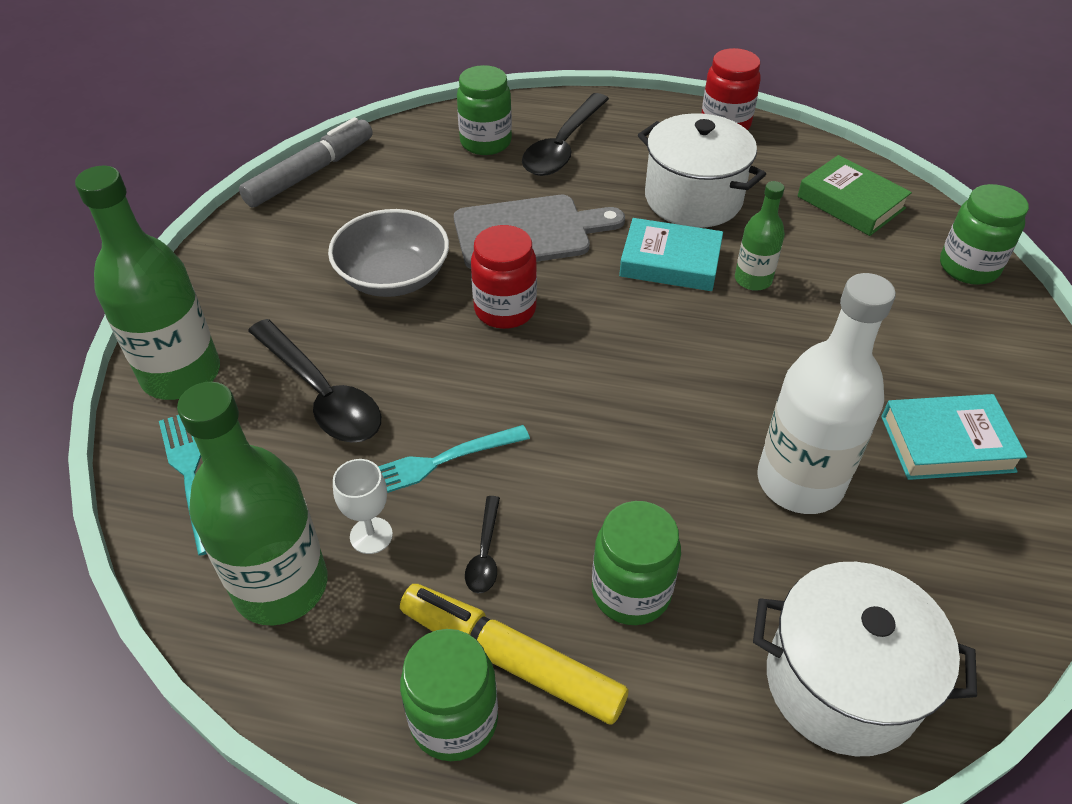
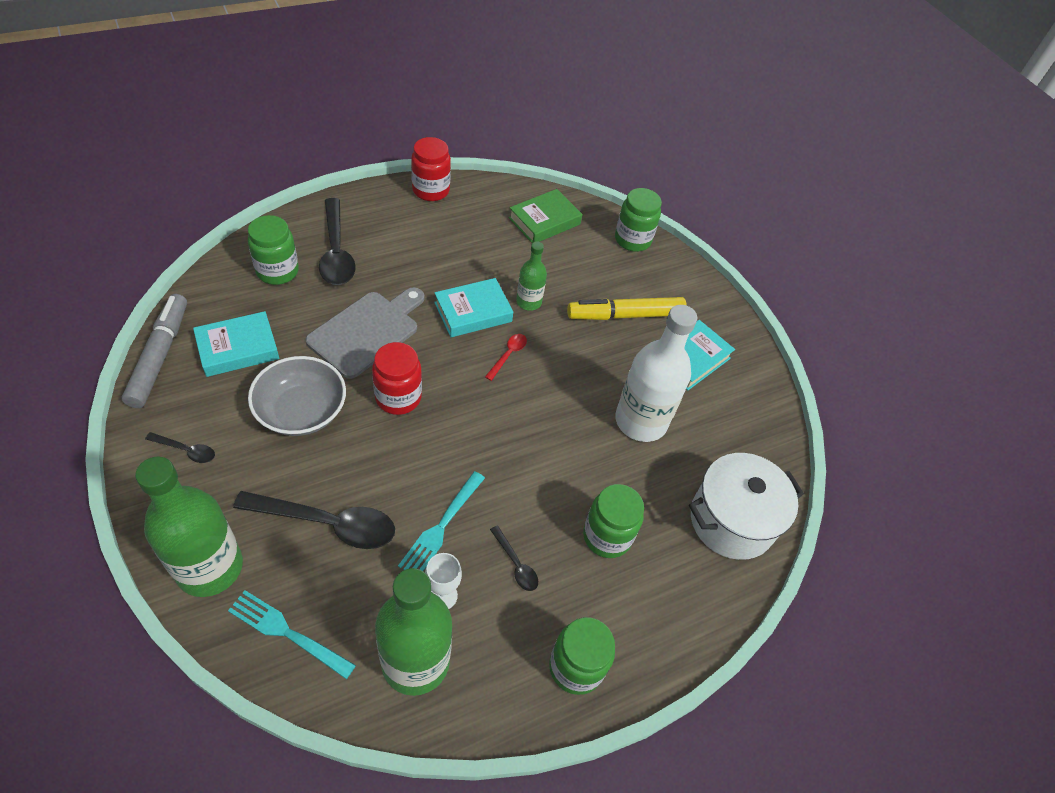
camera: 45 degrees left, 5 degrees up
yellow marker [400,584,628,725] -> yellow marker moved to [567,297,687,320]
white pot [638,113,766,228] -> none
green book [797,155,912,236] -> green book turned 45 degrees counterclockwise [509,189,582,243]
none -> black spoon [145,432,215,463]
none -> turquoise book [193,311,279,377]
none -> red spoon [485,334,527,381]

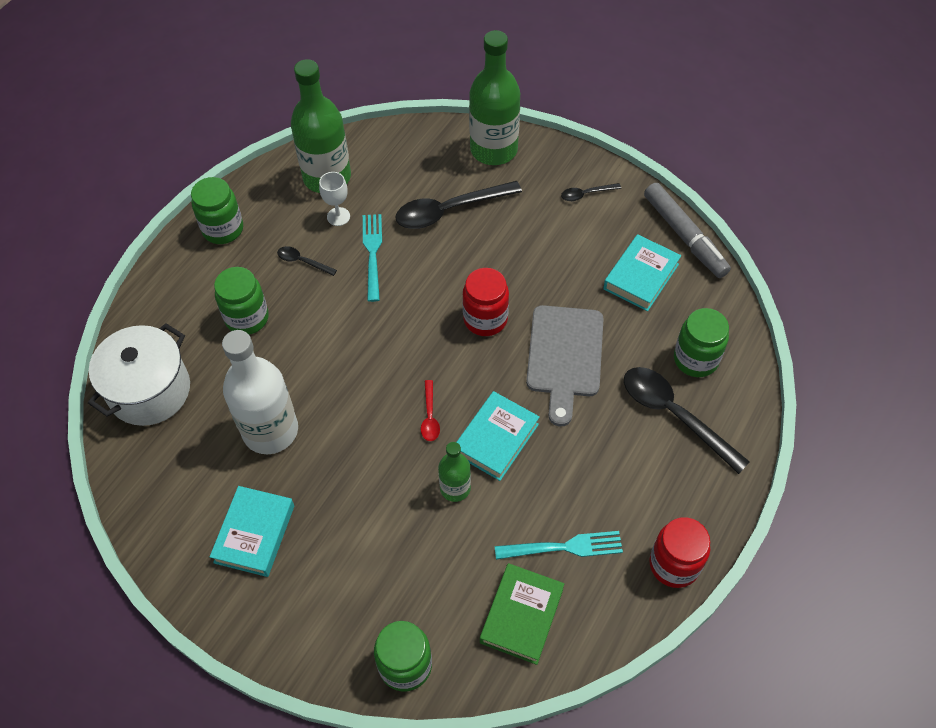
camera: 155 degrees right, 5 degrees up
turquoise fork [228,590,356,679] -> turquoise fork moved to [495,531,623,560]
grey bowl [248,356,346,436] -> none
yellow marker [567,297,687,320] -> none

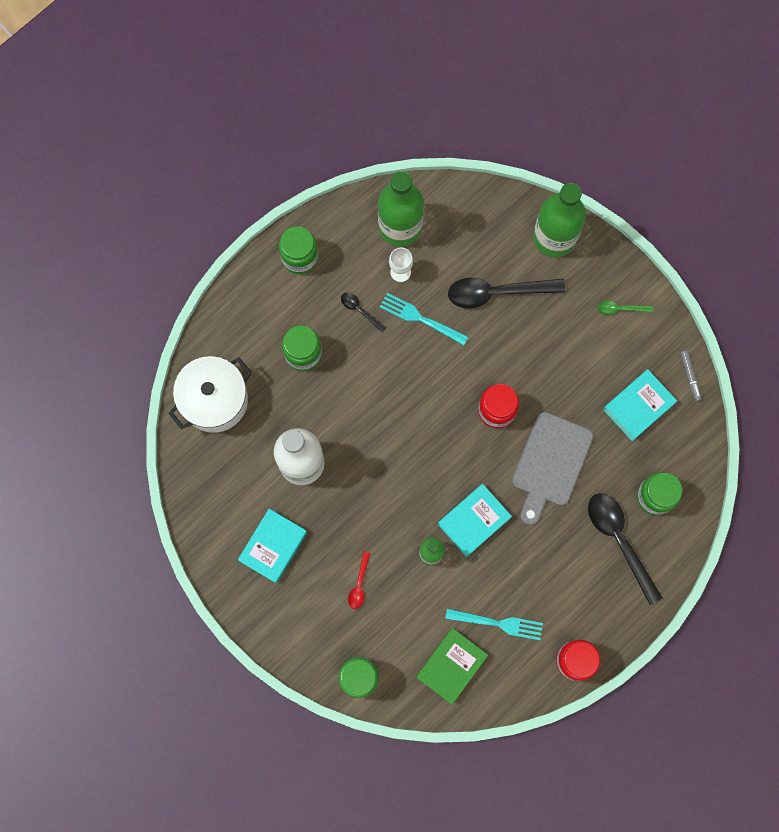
camera: 15 degrees right, 20 degrees up
turquoise fork [363,214,382,302] -> turquoise fork turned 75 degrees counterclockwise [380,293,468,345]
red spoon [421,380,440,441] -> red spoon moved to [348,552,370,609]
black spoon [561,183,621,201] -> green spoon [597,300,653,315]
grey marker [644,183,731,278] -> grey marker [680,350,702,401], size x0.48

